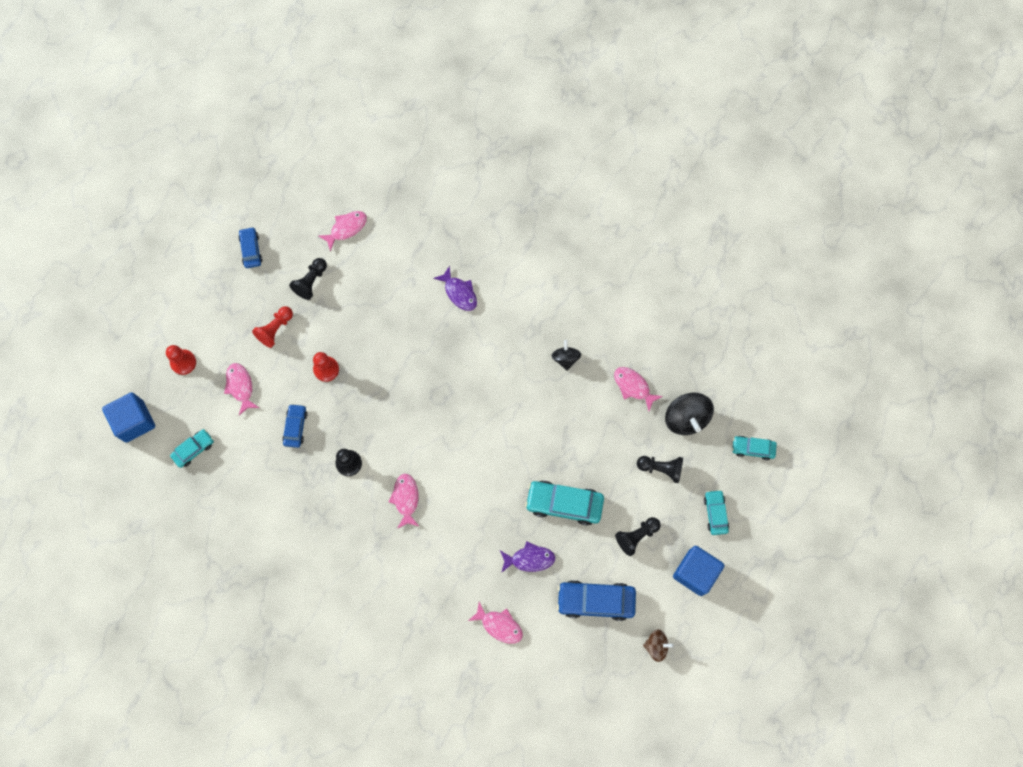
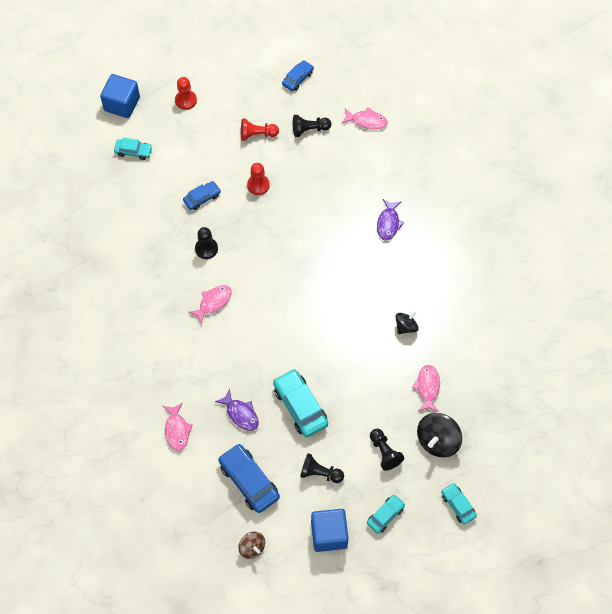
camera: 50 degrees right, 10 degrees down
pink fish [224,363,259,415] -> none

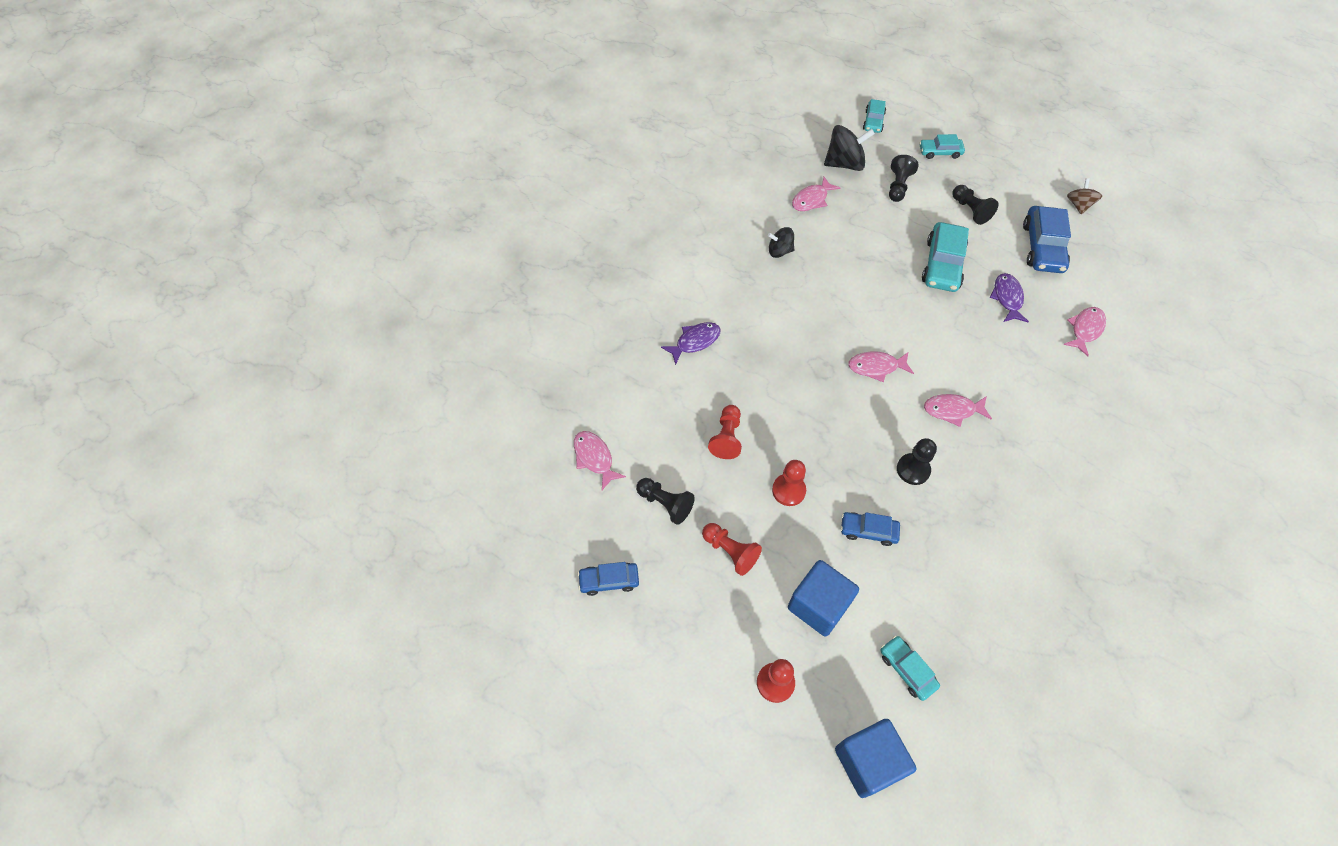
camera: 135 degrees left, 5 degrees down
blue cube [311,509,348,552] -> blue cube moved to [788,560,859,636]
none -> red pawn [708,405,742,459]
none -> pink fish [848,351,914,382]

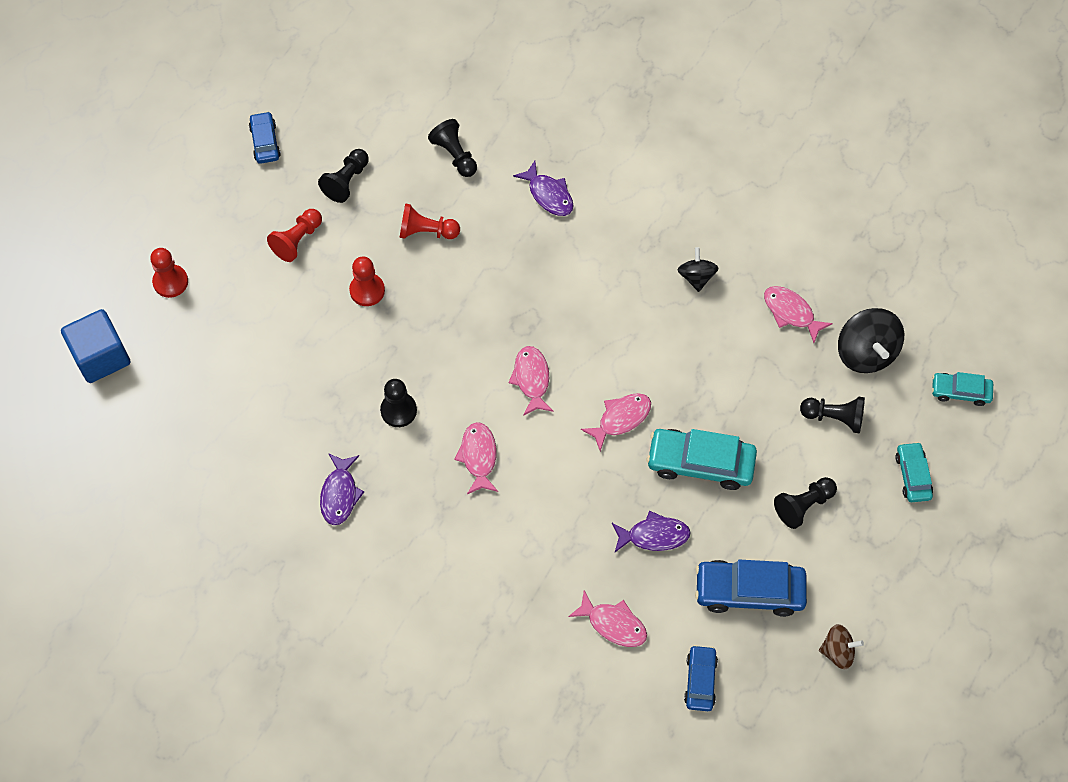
camera: 85 degrees right, 5 degrees up
pink fish [574,431,626,490] -> pink fish moved to [581,393,651,451]
blue cube [788,560,859,636] -> none
blue car [841,512,900,546] -> blue car moved to [684,645,718,711]
turquoise car [880,636,940,701] -> none
none -> purple fish [320,453,364,525]
none -> black pawn [428,119,477,177]

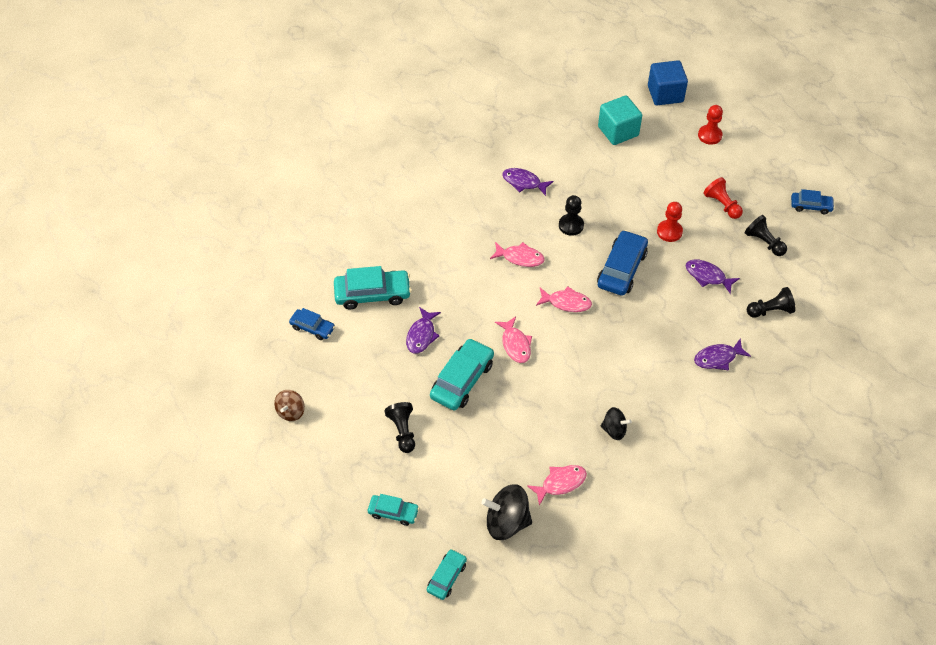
camera: 110 degrees right, 10 degrees down
red pawn [399,203,460,239] -> purple fish [686,260,740,294]
pink fish [568,590,647,647] -> turquoise car [334,266,411,309]
blue car [695,560,807,617] -> blue car moved to [597,230,648,296]
black pawn [800,397,865,433] -> none
none -> turquoise cube [598,95,642,145]

